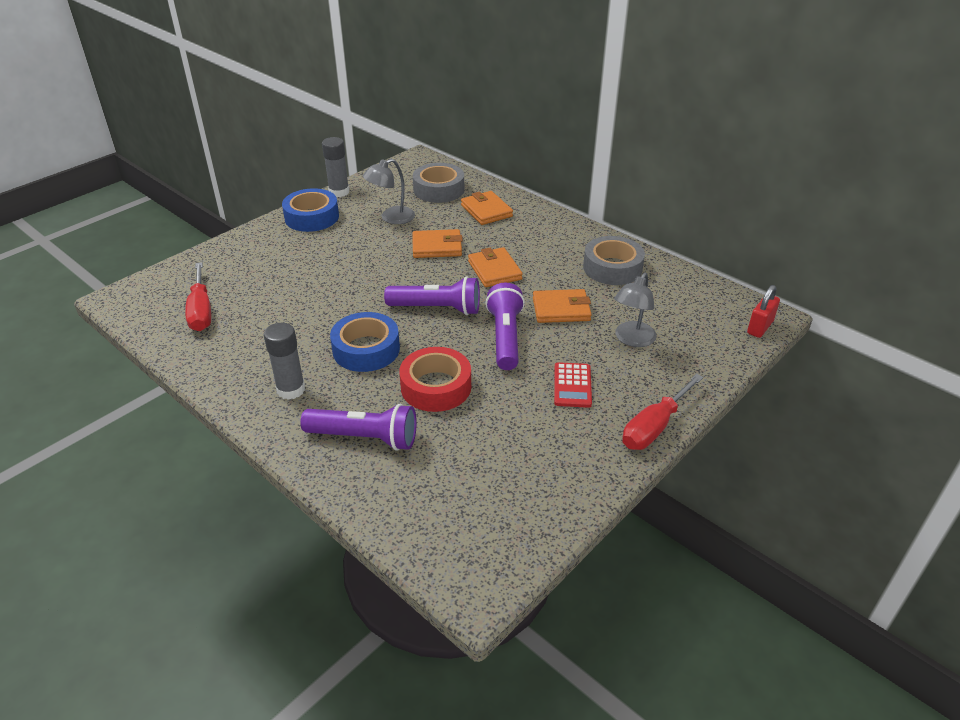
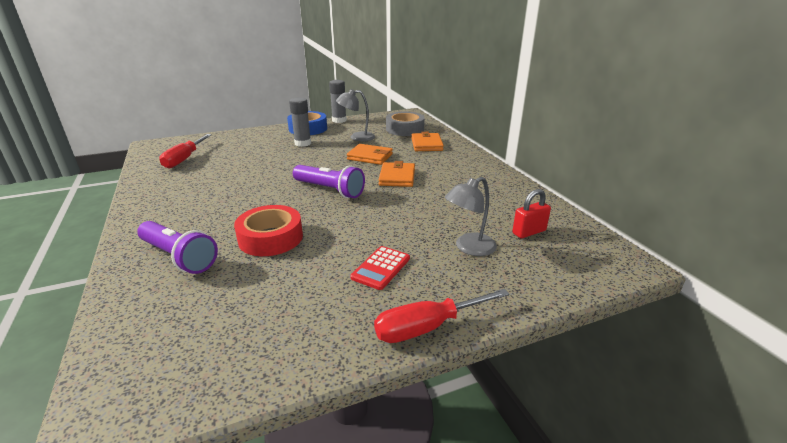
camera: 25 degrees right, 10 degrees down
grey glue stick [264,323,305,400] -> grey glue stick moved to [289,97,311,147]
blue tape [330,312,400,372] -> none
purple flashlight [485,283,525,370] -> none
orange wallet [533,289,592,323] -> none
grey tape [583,236,645,285] -> none
red padlock [747,285,780,338] -> red padlock moved to [512,189,551,238]

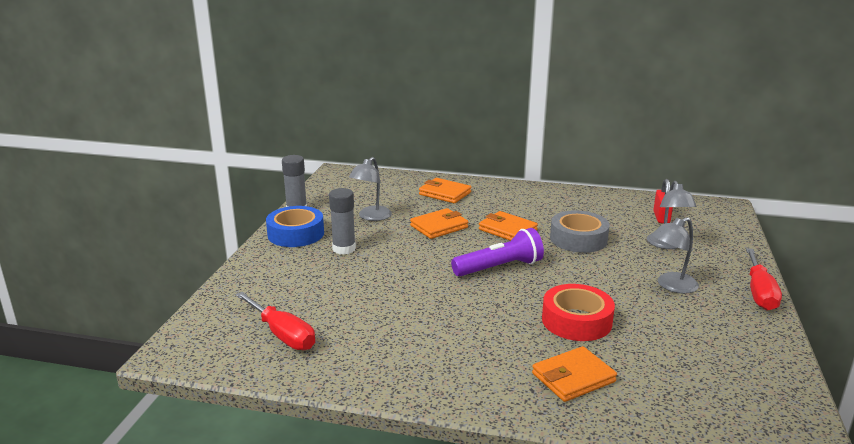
camera: 55 degrees left, 5 degrees down
purple flashlight [137,221,218,274] -> orange wallet [532,346,617,402]
red calculator [350,246,410,290] -> grey lamp [651,217,699,294]
grey tape [386,111,425,136] -> grey tape moved to [550,210,610,253]

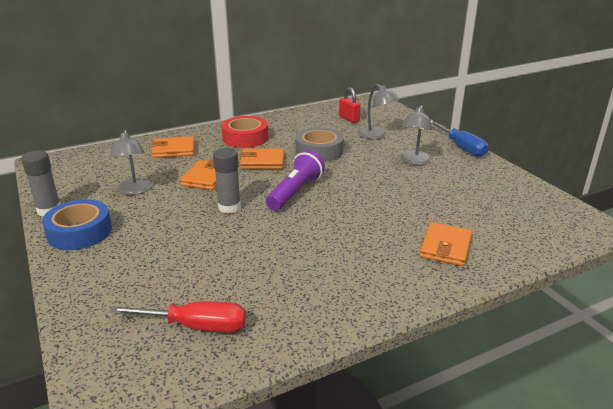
camera: 40 degrees left, 5 degrees up
grey glue stick [329,188,356,255] -> grey glue stick moved to [213,148,241,214]
red tape [542,284,615,341] -> red tape moved to [222,116,268,148]
red screwdriver [746,248,782,311] -> blue screwdriver [431,121,489,156]

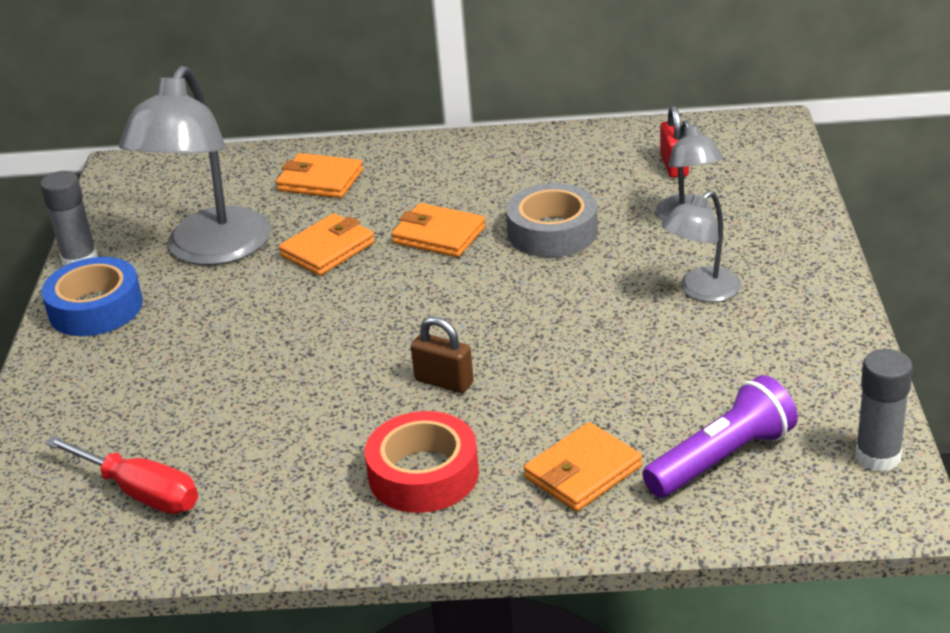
camera: 30 degrees right, 5 degrees up
grey lamp [110,130,152,195] -> grey lamp [119,66,271,265], size x1.88
grey glue stick [213,148,241,214] -> grey glue stick moved to [855,349,913,472]
red tape [222,116,268,148] -> red tape moved to [365,411,479,513]
purple flashlight [266,150,325,211] -> purple flashlight moved to [642,375,798,497]
blue screwdriver [431,121,489,156] -> none
none -> brown padlock [411,317,474,393]

